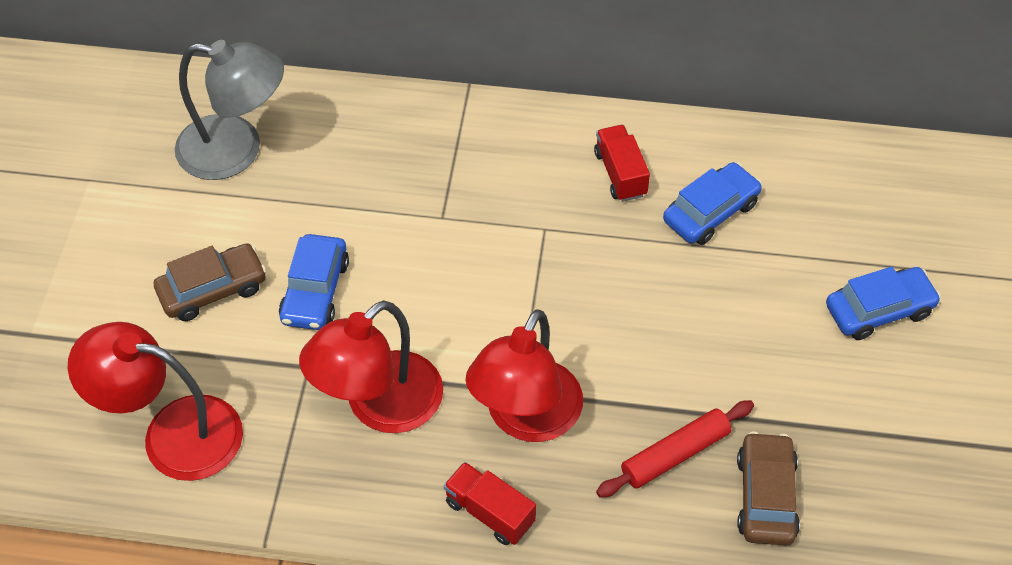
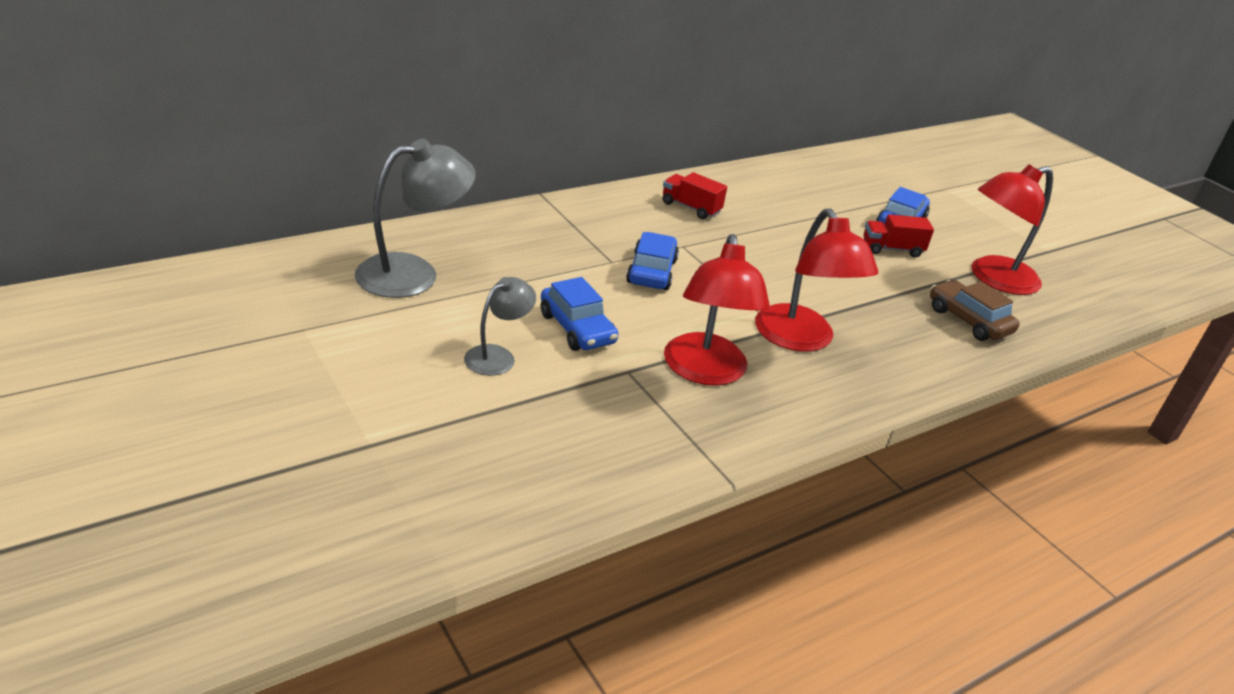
camera: 45 degrees left, 20 degrees down
red lamp [68,322,243,481] -> red lamp moved to [971,164,1053,295]
brown car [154,243,266,321] -> grey lamp [464,277,536,376]
red truck [444,462,536,545] -> red truck moved to [863,214,934,258]
red rolling pin [596,400,754,498] -> none
blue car [663,162,762,245] -> blue car moved to [626,232,679,290]

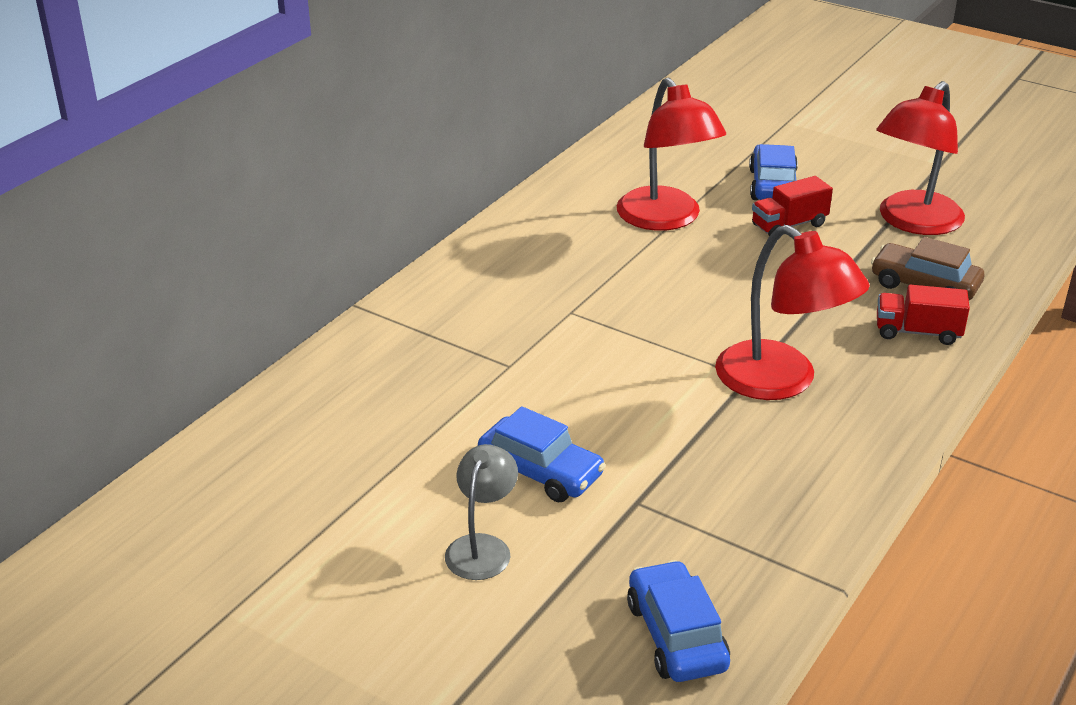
camera: 20 degrees left, 0 degrees up
grey lamp [355,139,476,298] -> none
blue car [626,232,679,290] -> blue car moved to [627,560,730,682]
red truck [663,172,727,219] -> red truck moved to [877,285,970,345]
red lamp [664,234,770,386] -> red lamp moved to [617,78,726,231]

